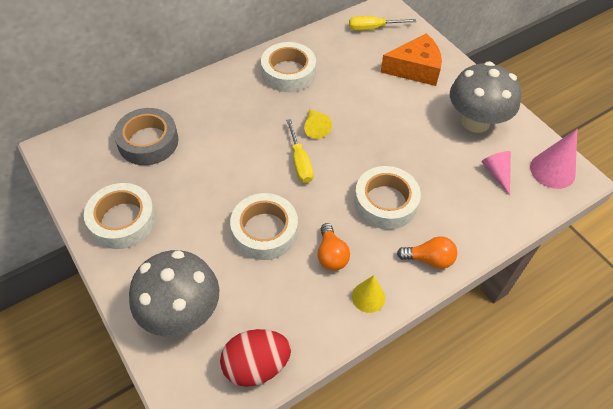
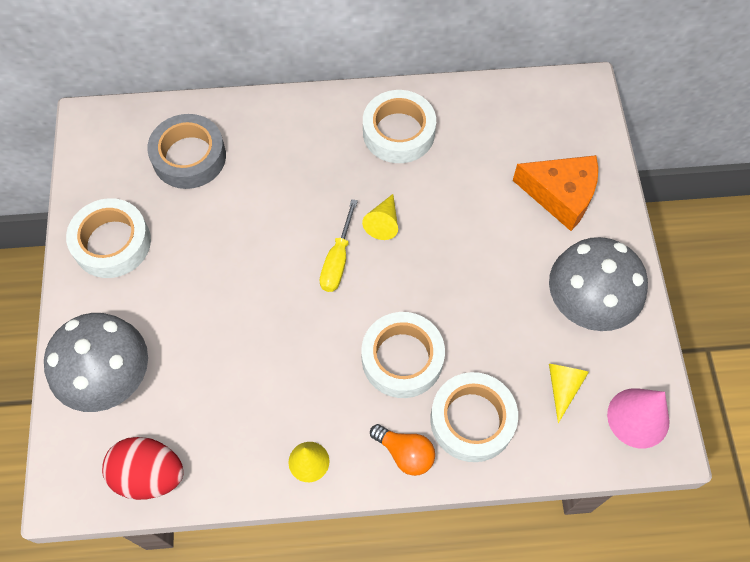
camera: 30 degrees right, 10 degrees up
white tape [230,193,298,260] -> white tape moved to [430,372,518,462]
orange light bulb [317,223,350,271] -> none
yellow screwdriver [349,16,416,31] -> none
pink cone [482,151,511,195] -> yellow cone [549,364,589,423]

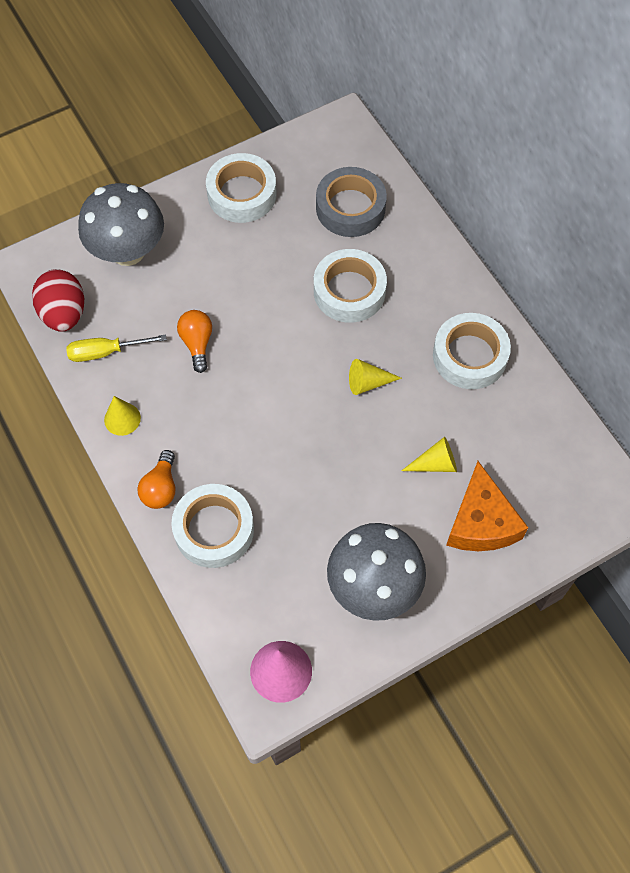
camera: 65 degrees right, 0 degrees up
yellow screwdriver [320,199,358,292] -> yellow screwdriver moved to [66,334,167,362]
white tape [361,312,445,398] -> white tape moved to [314,249,387,323]
yellow cone [549,364,589,423] -> yellow cone moved to [401,437,457,472]
none -> orange light bulb [177,310,212,373]

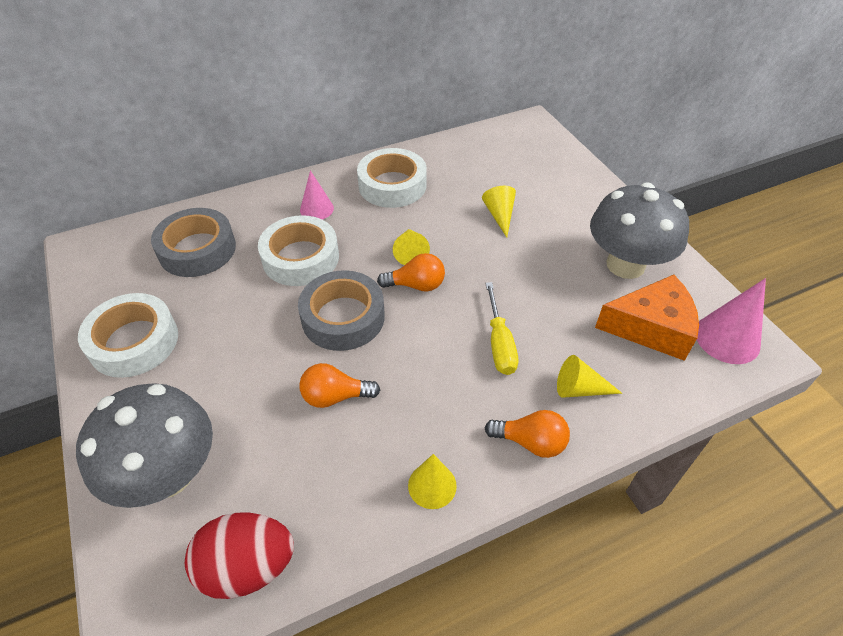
camera: 85 degrees left, 15 degrees down
yellow screwdriver [66,334,167,362] -> yellow screwdriver moved to [485,282,518,375]
white tape [171,484,254,568] -> yellow cone [557,355,622,398]
orange cheese [446,461,528,551] -> orange cheese moved to [595,275,699,361]
none -> grey tape [298,270,385,351]
none -> pink cone [300,170,334,219]
none -> orange light bulb [377,253,445,291]

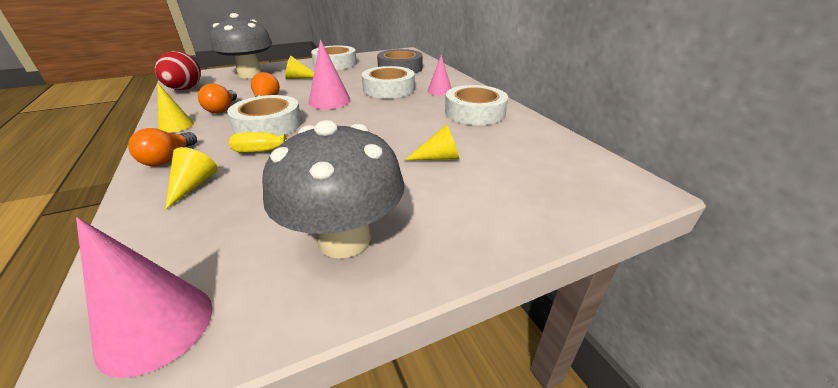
camera: 90 degrees right, 15 degrees down
grey tape [298,270,385,351] -> pink cone [309,40,351,109]
orange light bulb [377,253,445,291] -> orange light bulb moved to [198,83,237,113]
yellow cone [393,229,430,265] -> yellow cone moved to [285,56,314,79]
orange cheese [595,275,699,361] -> none
none -> white tape [227,95,302,136]

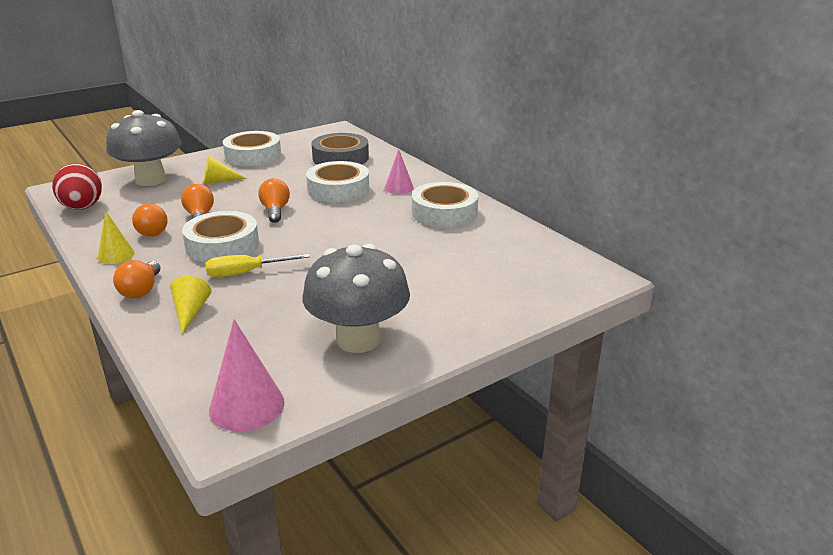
camera: 10 degrees left, 5 degrees down
pink cone [309,40,351,109] -> orange light bulb [258,178,290,223]
yellow cone [405,124,459,160] -> none

